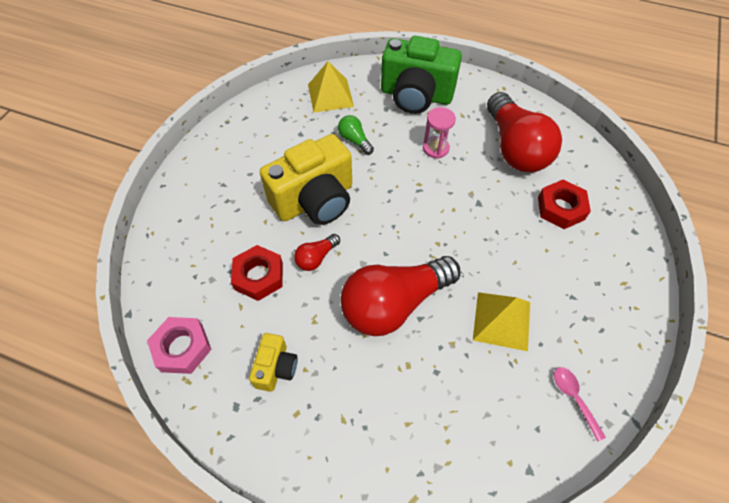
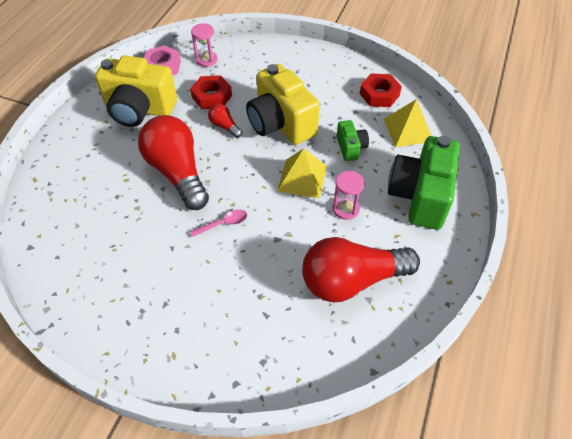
camera: 90 degrees right, 5 degrees down
yellow camera [249,333,298,392] -> yellow camera [95,55,177,127], size x2.04
green light bulb [338,115,374,155] -> green camera [337,120,369,161]
yellow pyramid [473,292,530,351] -> yellow pyramid moved to [277,148,327,198]
red nut [538,180,591,229] -> red nut moved to [360,73,402,107]
pink spoon [554,367,606,442] -> pink spoon moved to [190,209,247,237]
none -> pink hourglass [191,23,217,67]

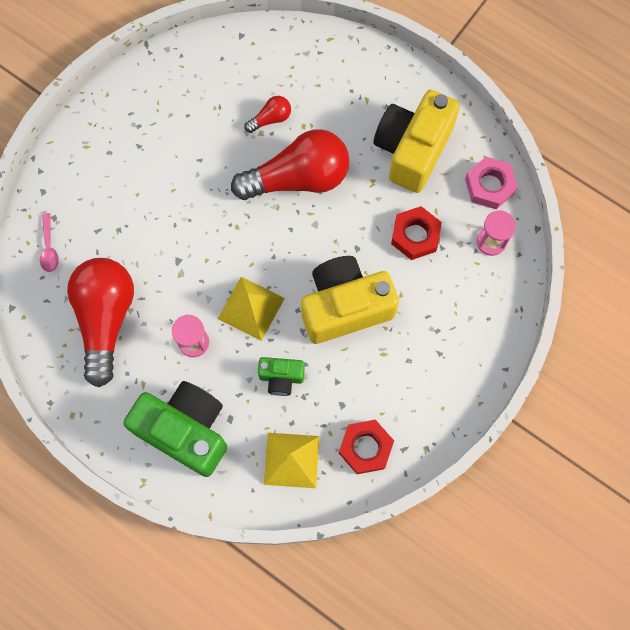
camera: 105 degrees right, 20 degrees up
pink spoon [190,209,247,237] -> pink spoon moved to [40,213,59,272]
red light bulb [208,104,242,138] -> red light bulb moved to [244,96,291,133]

